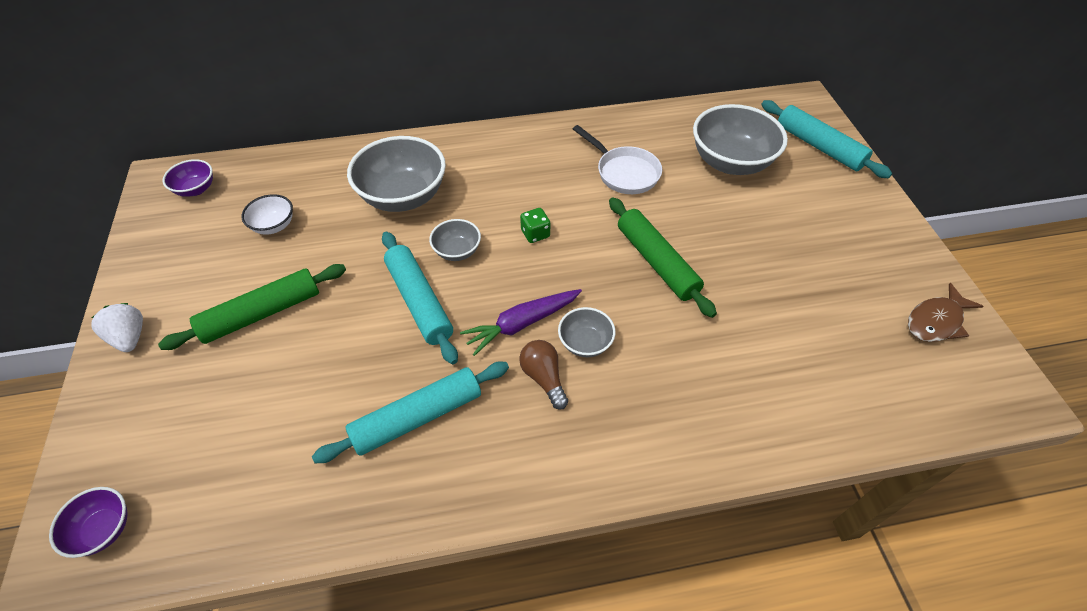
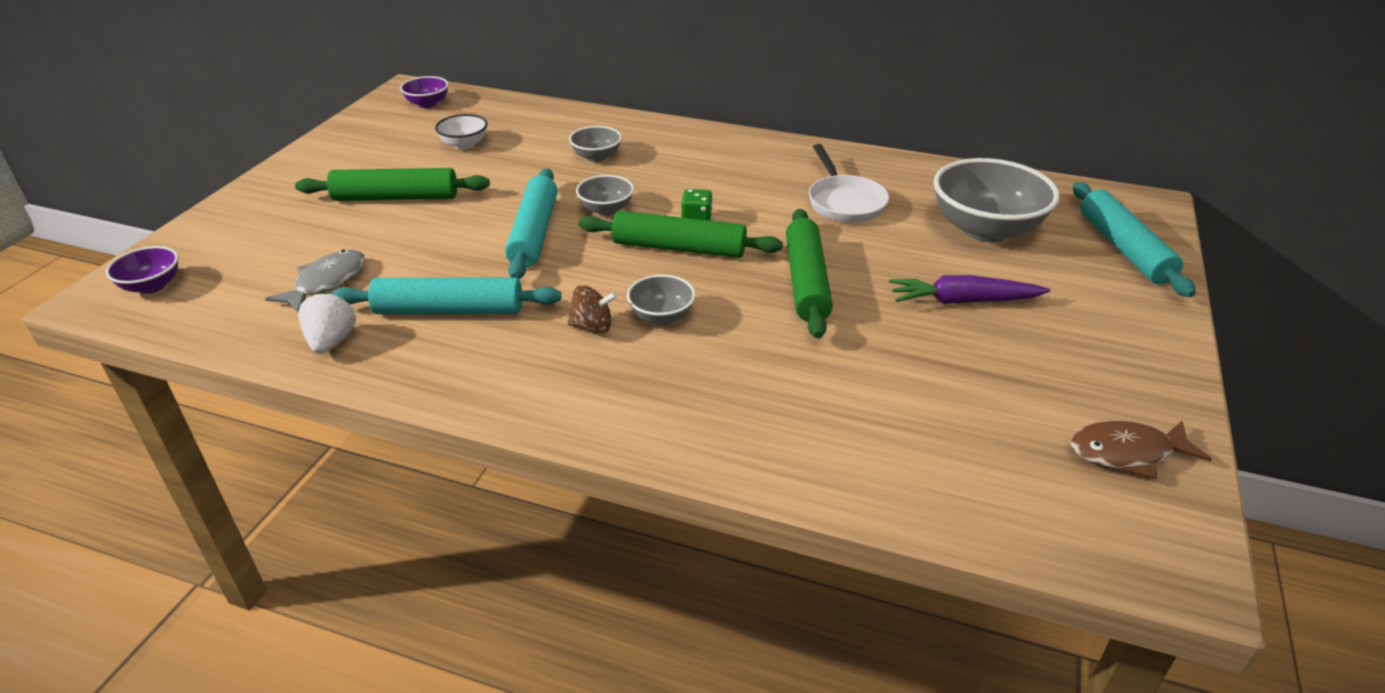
camera: 30 degrees right, 15 degrees down
white strawberry [91,303,143,352] -> white strawberry moved to [298,292,356,354]
grey bowl [347,136,446,212] -> grey bowl [569,126,622,162], size x0.50
purple carrot [460,289,582,356] -> purple carrot moved to [889,275,1050,304]
brown light bulb [519,340,568,410] -> brown spinning top [568,285,617,334]
none -> grey fish [265,250,365,312]
none -> green rolling pin [579,211,783,258]

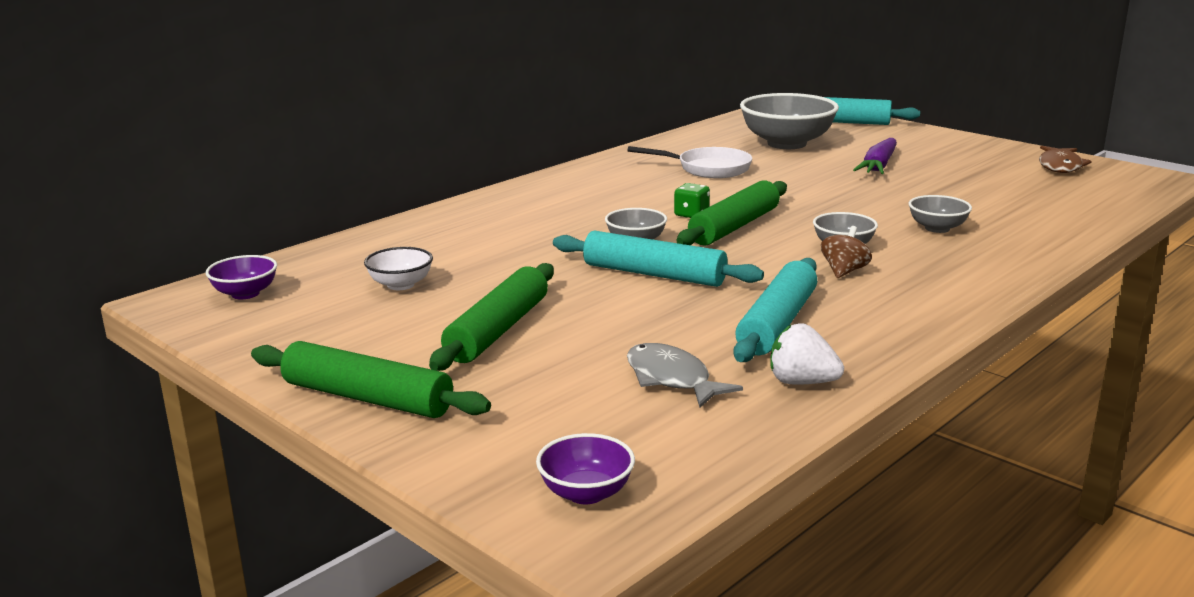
camera: 65 degrees left, 15 degrees down
grey bowl [569,126,622,162] -> grey bowl moved to [909,195,972,233]
green rolling pin [786,209,833,339] -> green rolling pin moved to [251,341,491,418]

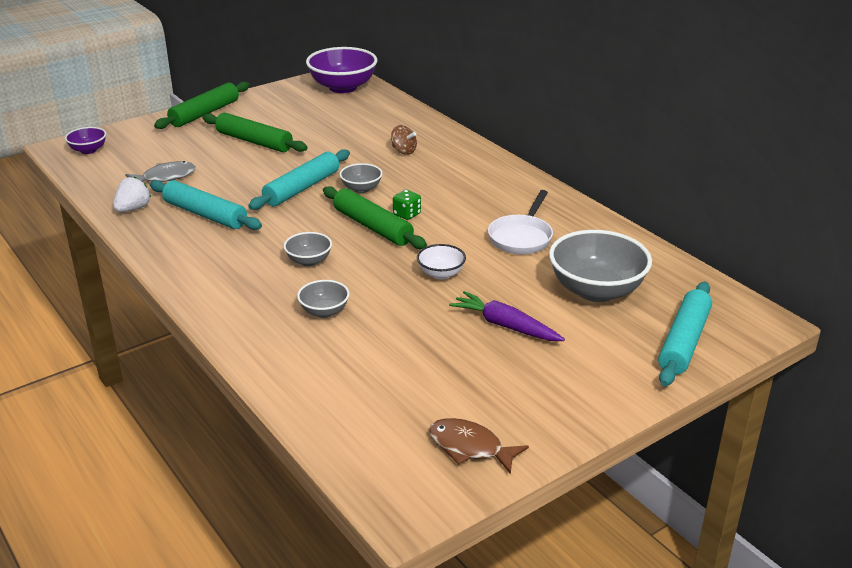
camera: 100 degrees right, 10 degrees up
purple bowl [206,255,277,299] -> purple bowl [306,47,377,93], size x1.99
white bowl [364,247,433,290] -> white bowl moved to [417,244,466,279]
brown spinning top [821,226,872,278] -> brown spinning top moved to [391,125,417,155]

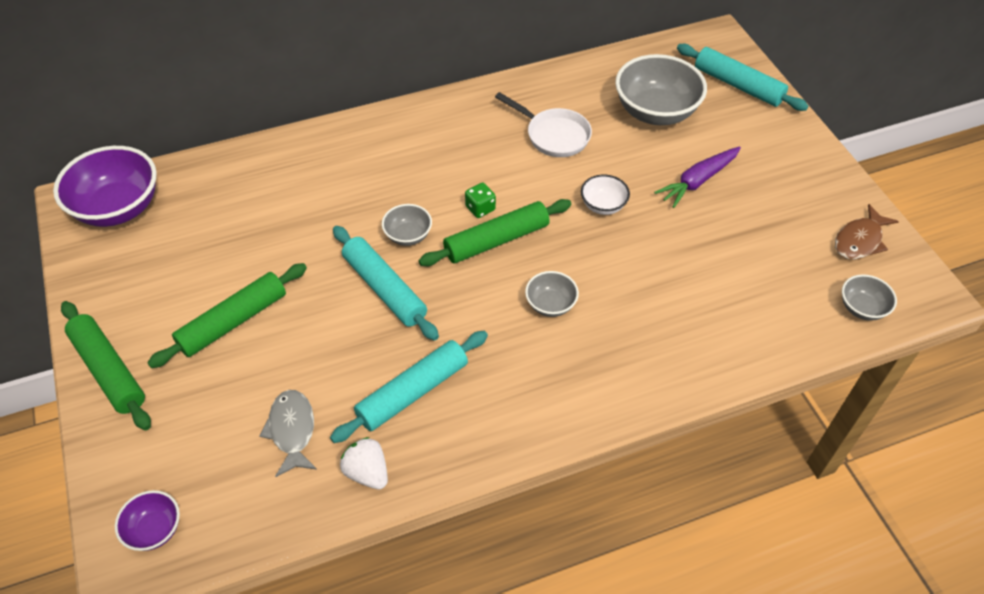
camera: 75 degrees left, 20 degrees up
grey bowl [297,280,350,318] -> grey bowl moved to [842,274,897,321]
brown spinning top [391,125,417,155] -> none

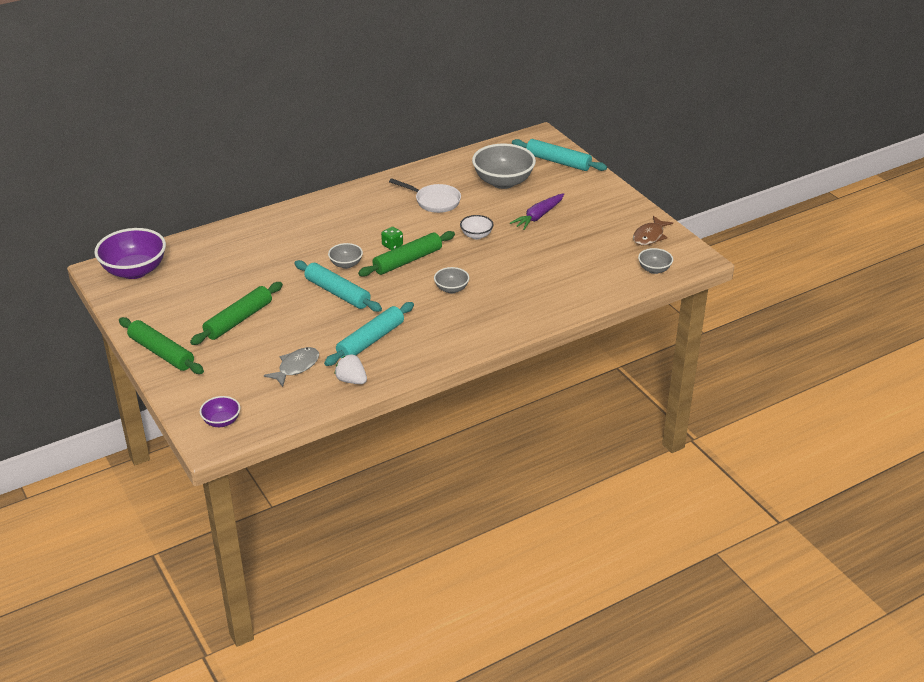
camera: 10 degrees left, 15 degrees down
grey fish [259,390,317,477] -> grey fish turned 60 degrees clockwise [264,347,319,387]

